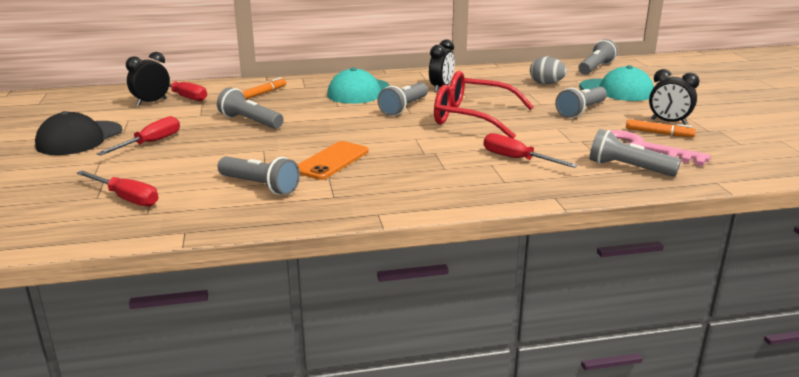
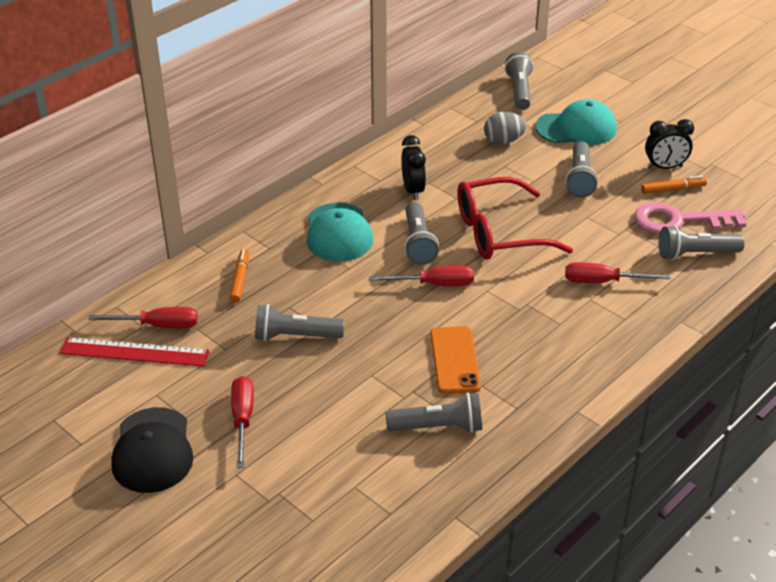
camera: 35 degrees left, 15 degrees up
red screwdriver [76,171,158,207] -> red screwdriver moved to [369,265,474,286]
black clock [126,52,170,106] -> red ruler [60,337,210,367]

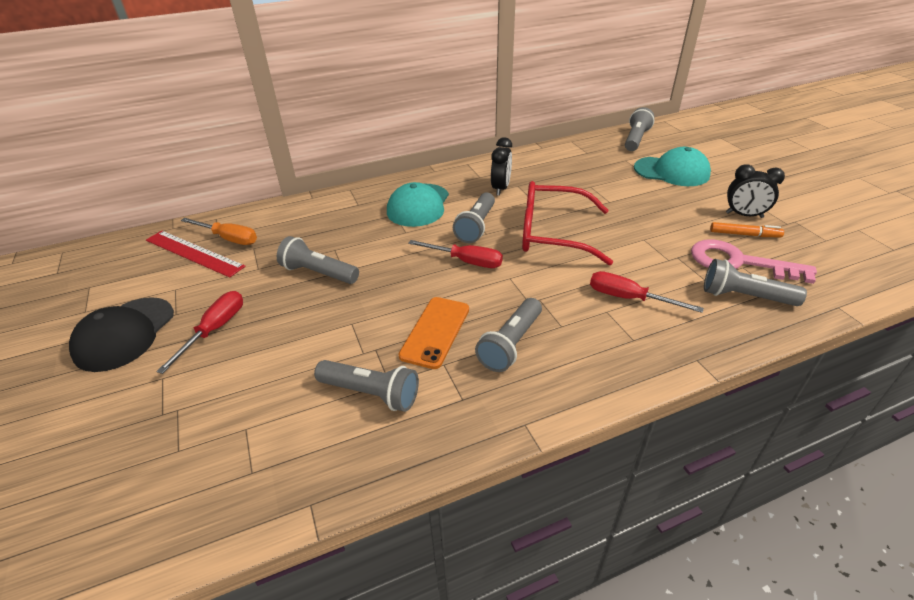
camera: 25 degrees right, 0 degrees up
red screwdriver [88,307,198,329] -> orange screwdriver [181,218,257,245]
orange marker [229,249,249,303] -> none
grey egg [484,112,526,144] -> none
grey flashlight [565,141,598,198] -> grey flashlight moved to [475,298,542,372]

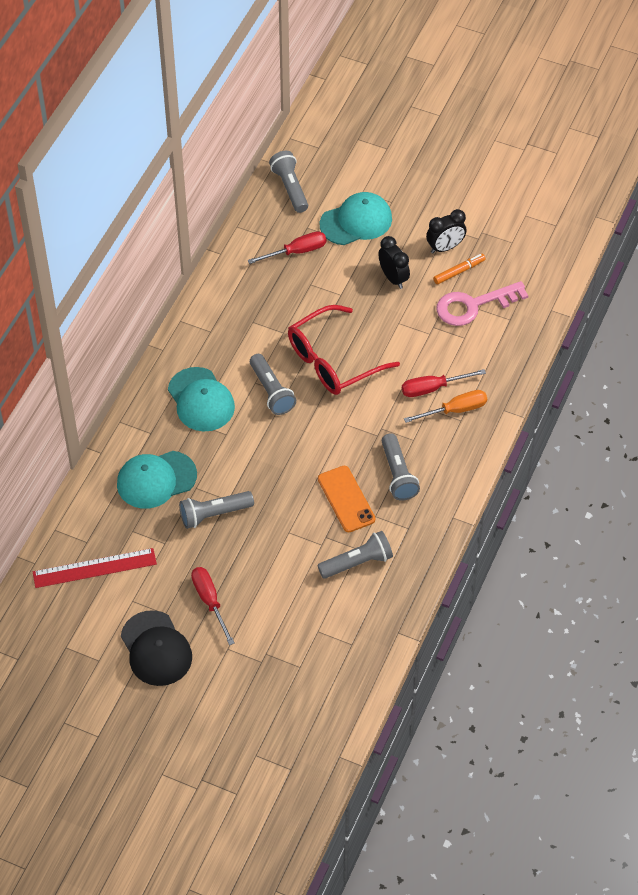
camera: 45 degrees left, 15 degrees up
orange screwdriver [181,218,257,245] -> orange screwdriver moved to [404,390,487,423]
red screwdriver [408,240,503,268] -> red screwdriver moved to [248,231,326,264]
black clock [491,137,512,196] -> black clock moved to [378,236,410,289]
grey flashlight [704,259,807,306] -> none
none -> turquoise cap [117,451,197,509]

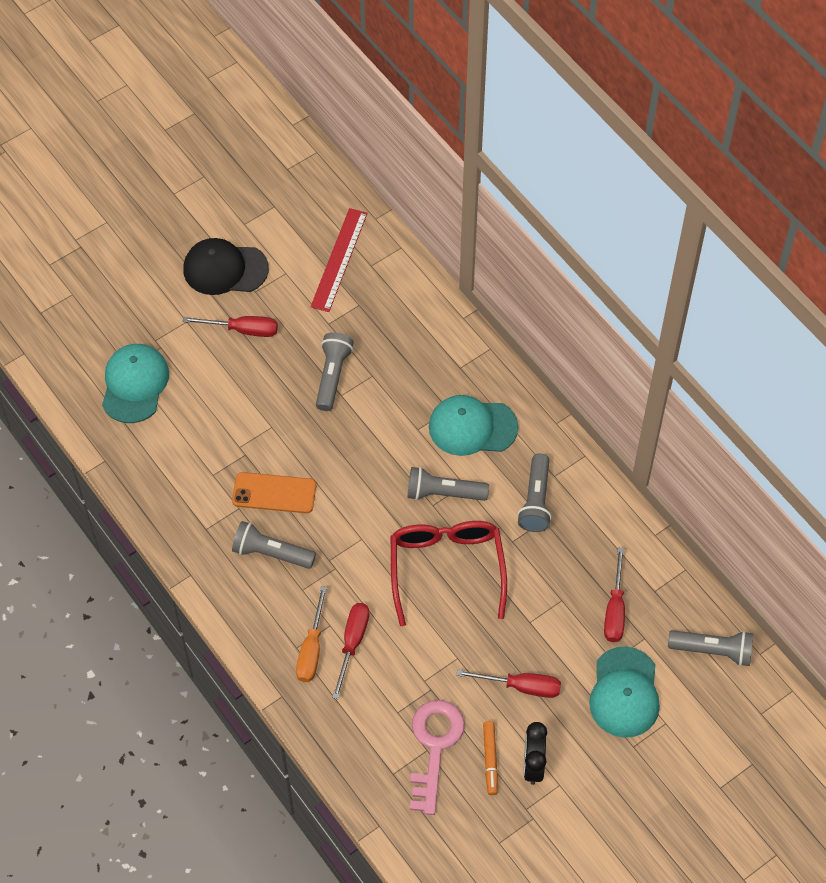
camera: 120 degrees right, 5 degrees up
turquoise cap [117,451,197,509] -> turquoise cap moved to [102,344,169,423]
grey flashlight [317,531,393,579] -> grey flashlight moved to [517,453,552,532]
black clock [378,236,410,289] -> red screwdriver [456,669,561,698]

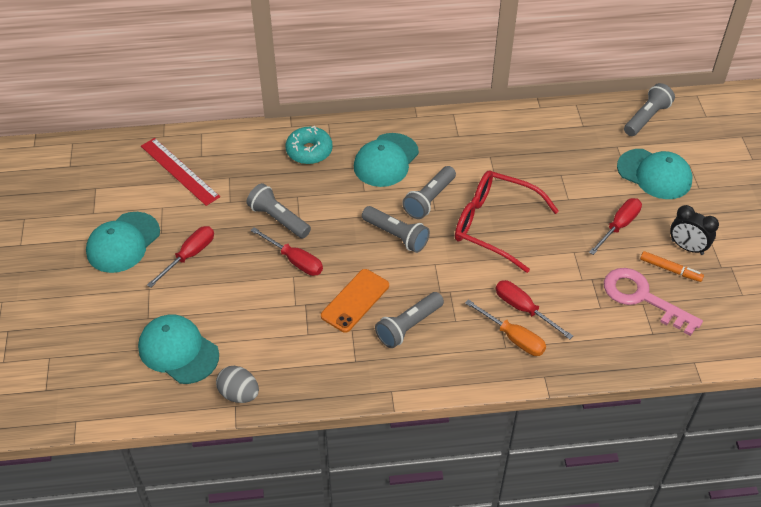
camera: 60 degrees left, 10 degrees down
black cap [183,238,269,295] -> turquoise cap [86,212,160,273]
grey flashlight [517,453,552,532] -> grey flashlight moved to [362,206,430,253]
red screwdriver [604,547,625,642] -> red screwdriver moved to [250,227,323,276]
none -> grey egg [216,366,259,403]
none -> turquoise donut [286,126,333,164]

